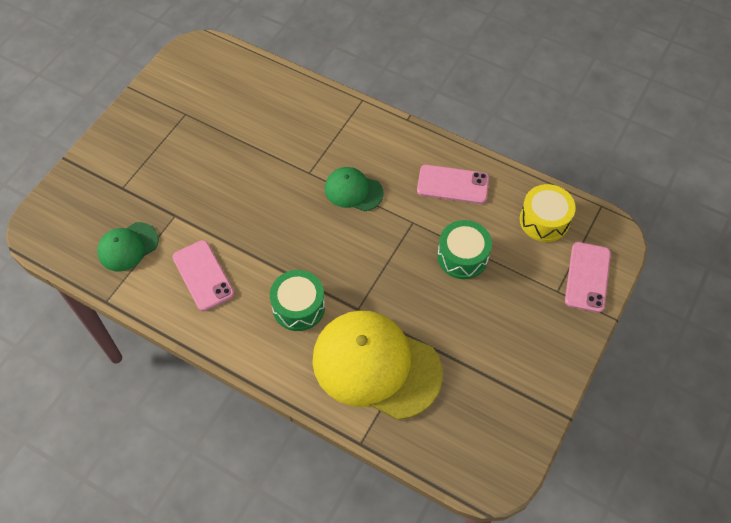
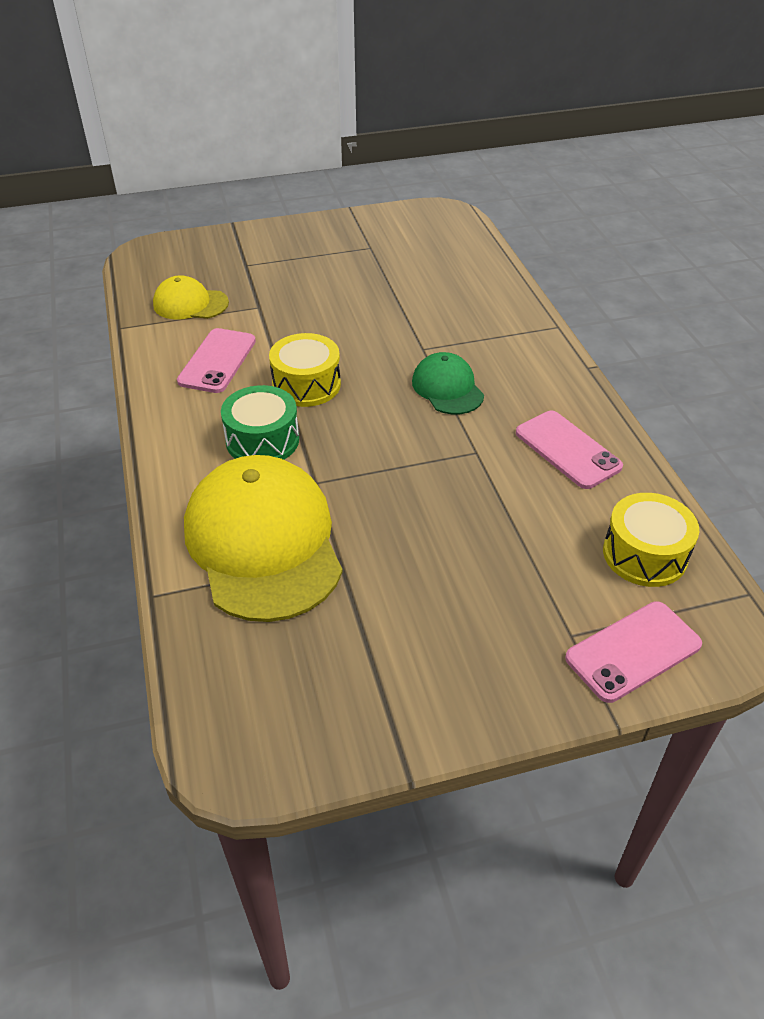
camera: 45 degrees right, 15 degrees down
green cap [97,222,159,271] -> yellow cap [153,275,229,319]
green drum [437,220,492,279] -> none
none -> yellow drum [269,333,341,407]

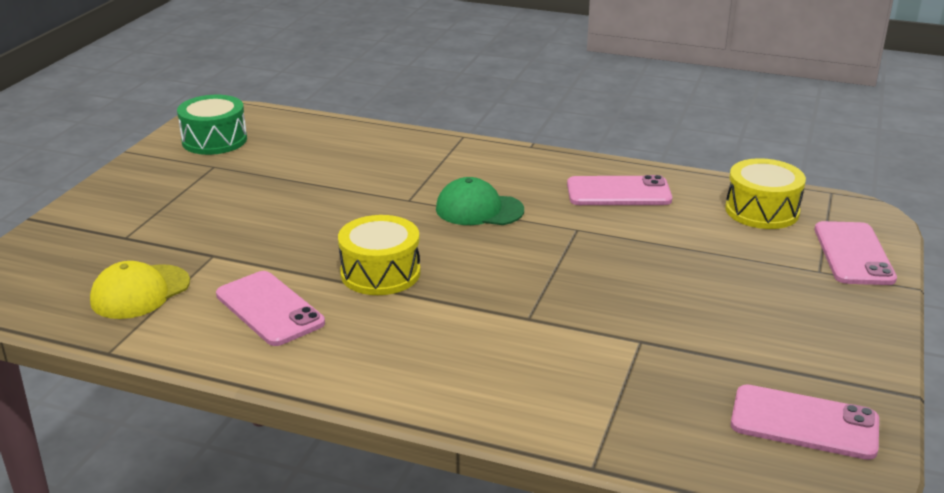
camera: 55 degrees left, 15 degrees down
yellow cap [184,455,343,622] -> none
green drum [221,385,299,460] -> green drum moved to [177,95,247,155]
none -> pink phone [731,384,879,460]

